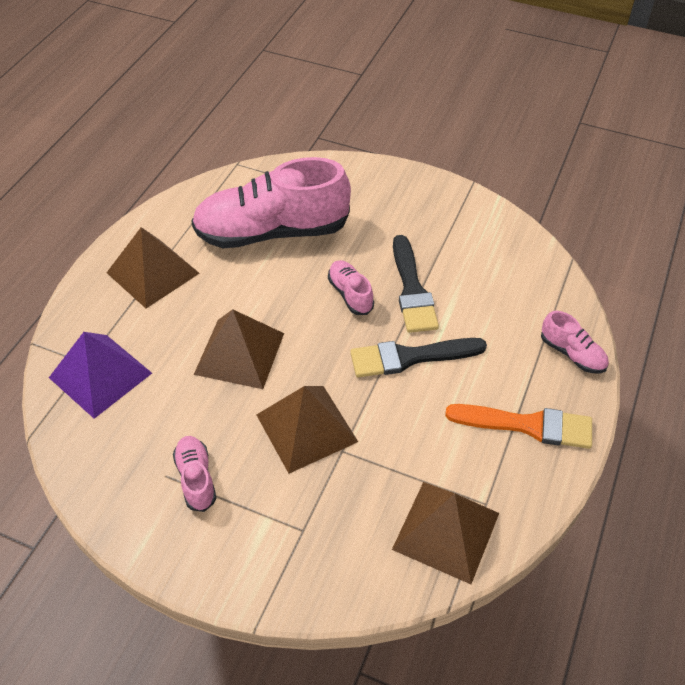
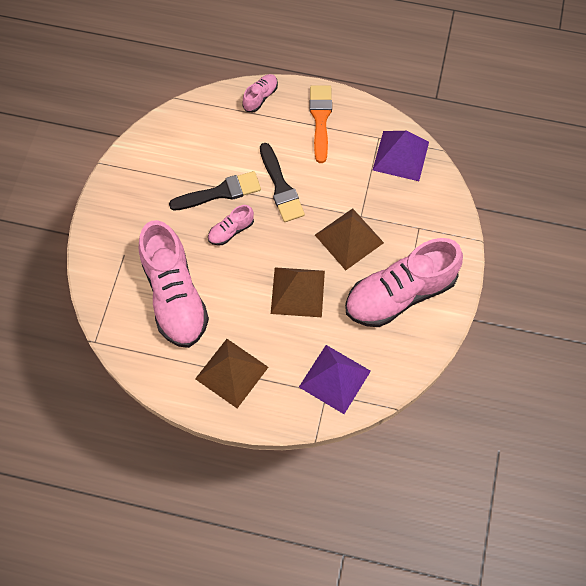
camera: 100 degrees left, 15 degrees up
pink shoe [173,436,216,512] -> pink shoe [345,238,463,327], size x2.29
brown pyramid [392,482,499,584] -> purple pyramid [373,131,429,181]

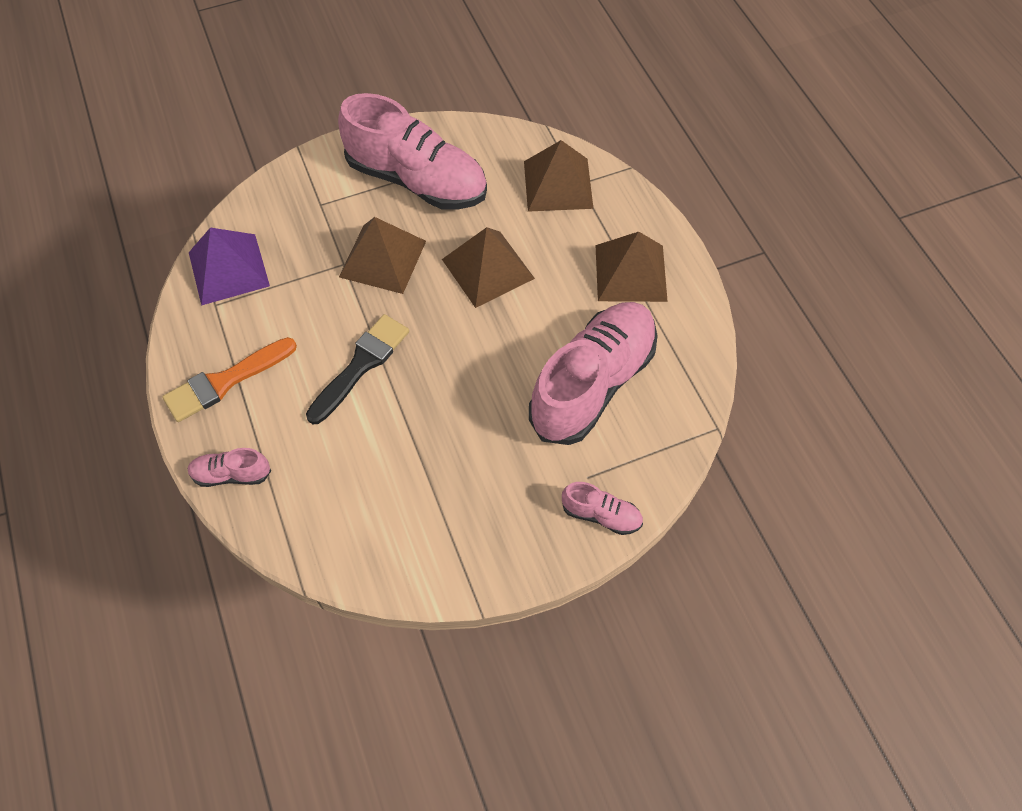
camera: 125 degrees left, 5 degrees down
black brush [169,171,261,211] -> none
pink shoe [208,205,254,246] -> pink shoe moved to [562,482,643,535]
purple pyramid [299,345,371,414] -> brown pyramid [524,140,594,212]

